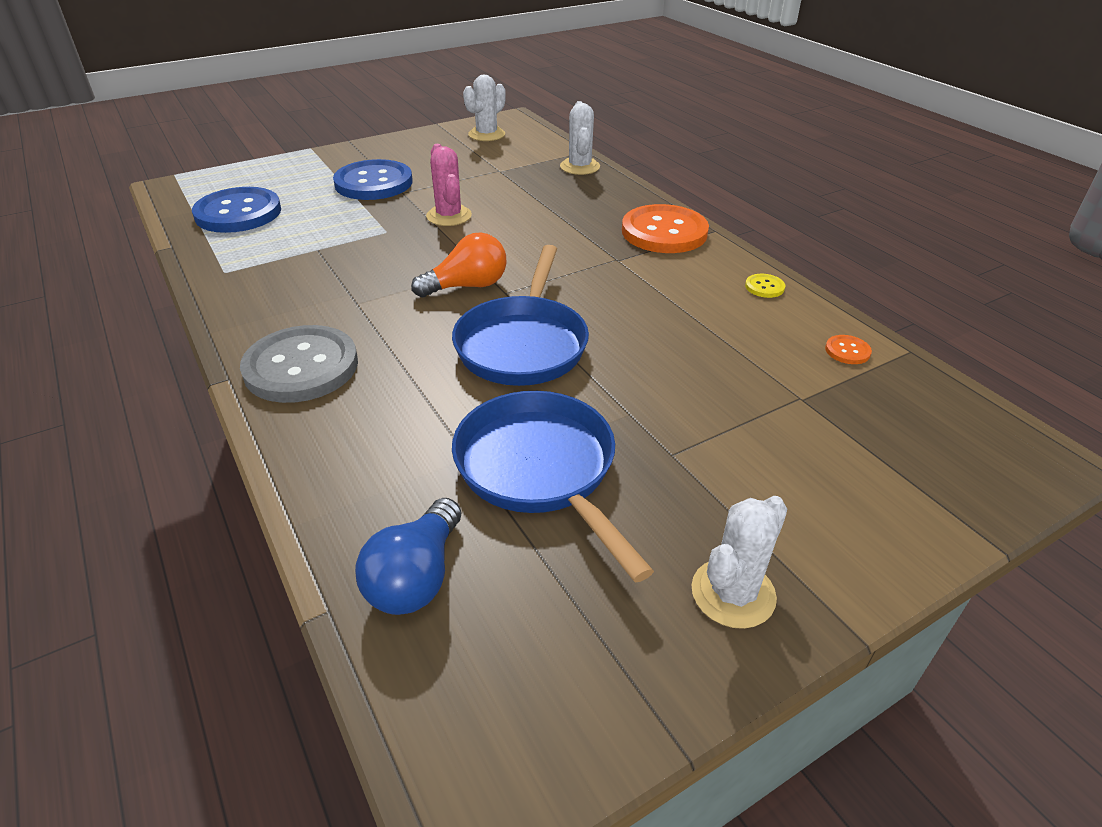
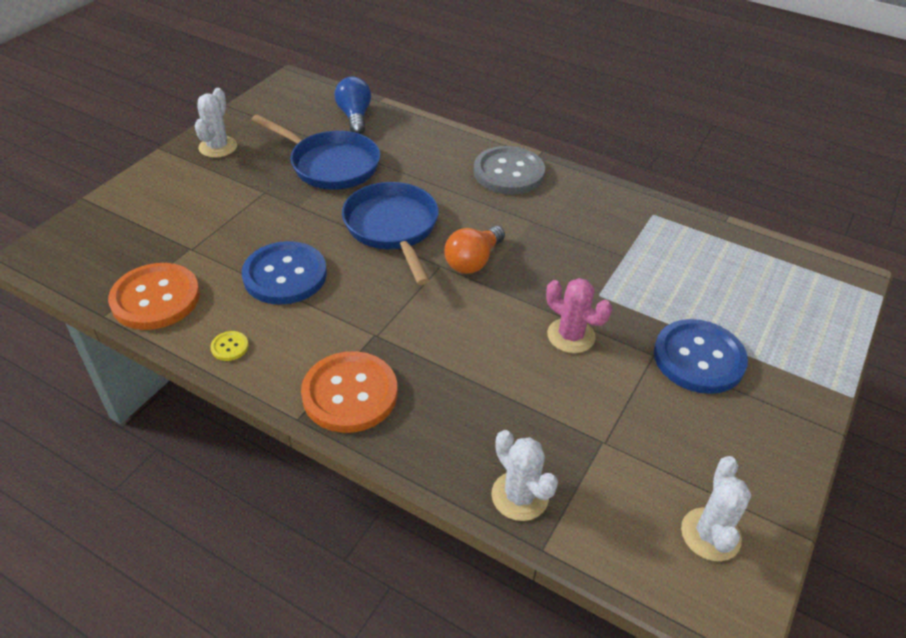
camera: 150 degrees right, 5 degrees up
blue button [192,187,281,233] -> blue button moved to [242,241,327,305]
orange button [825,335,872,364] -> orange button [108,263,200,330], size x2.48

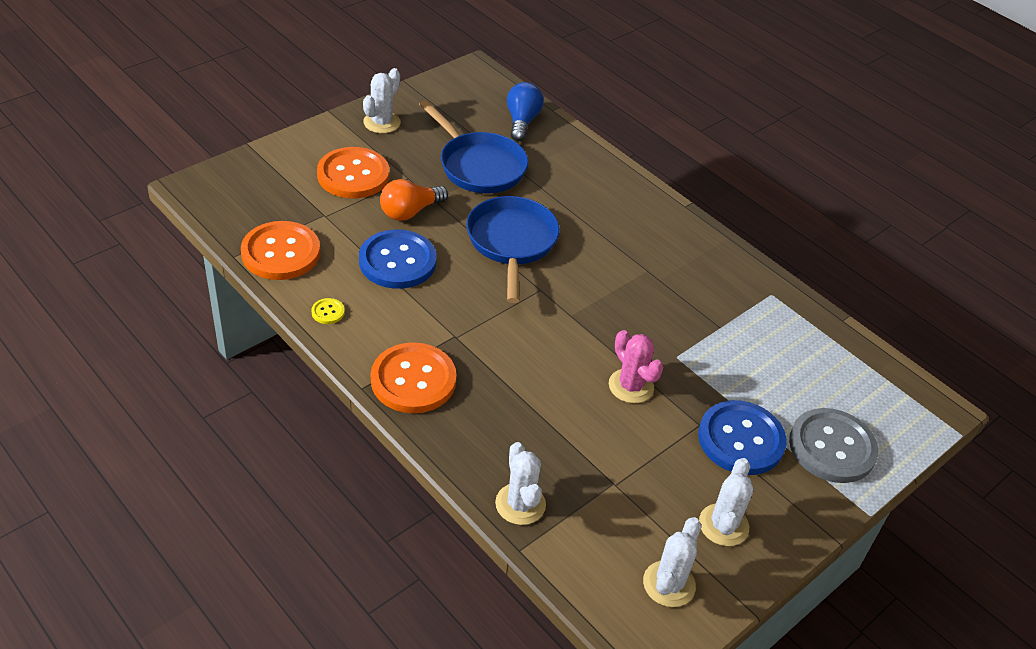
camera: 15 degrees right, 0 degrees up
orange light bulb [444,226,505,274] -> orange light bulb moved to [380,179,448,221]
grey button [474,146,545,195] -> grey button moved to [789,408,878,483]
none -> orange button [317,147,389,198]
none -> white cactus [699,458,753,546]

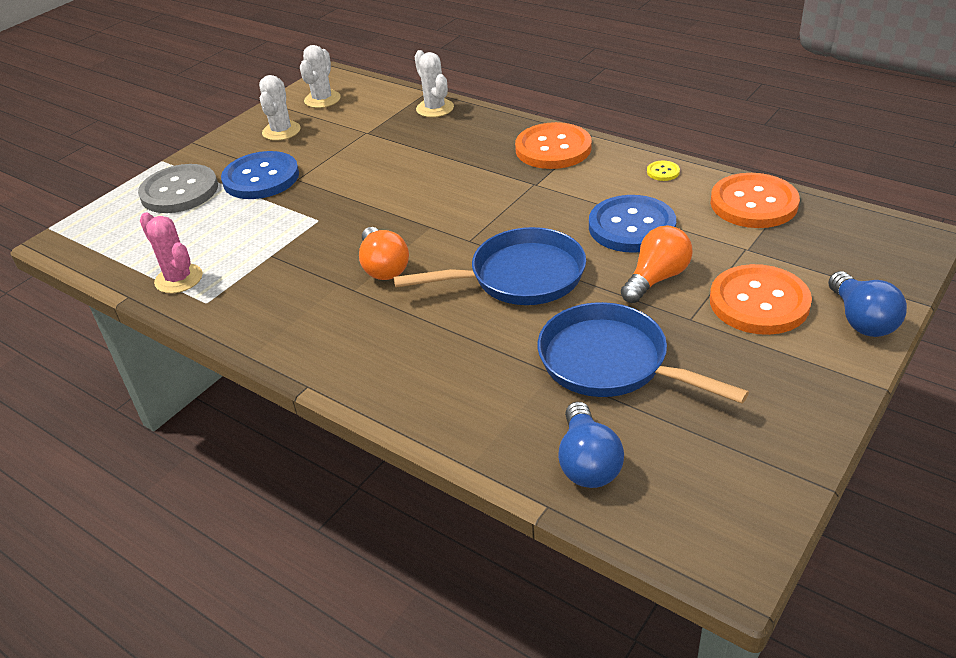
camera: 175 degrees right, 5 degrees down
white cactus [363,68,401,133] -> none
blue pan [466,196,560,303] -> blue pan turned 90 degrees counterclockwise [393,227,586,305]
pink cactus [609,330,663,403] -> pink cactus moved to [140,212,203,293]
none -> orange light bulb [359,227,409,280]
none -> blue light bulb [828,271,907,337]

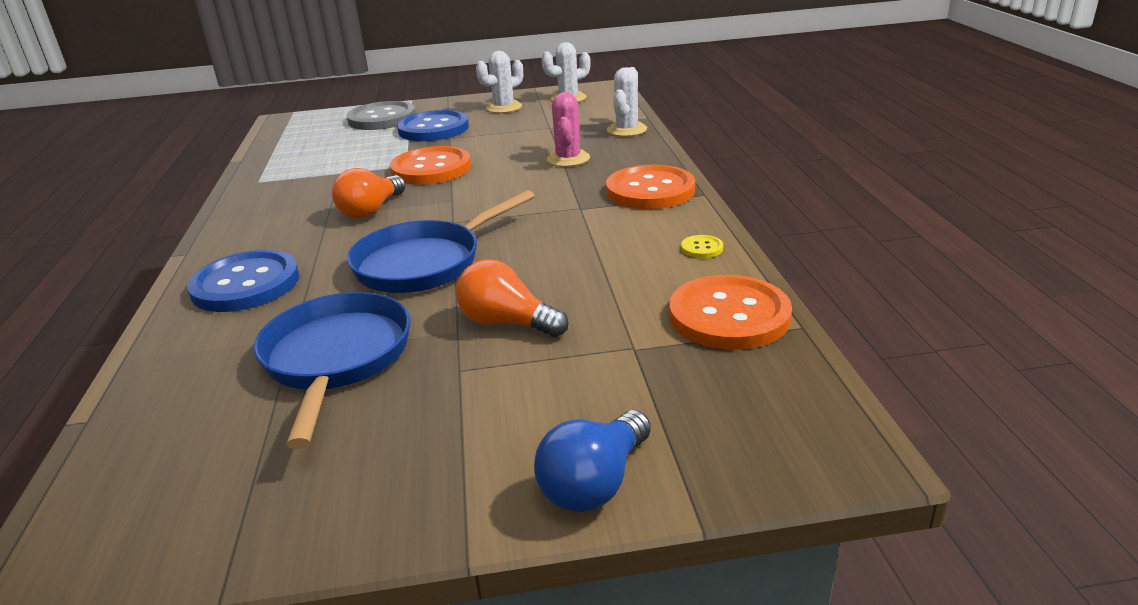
camera: 45 degrees right, 10 degrees down
pink cactus [140,212,203,293] -> pink cactus moved to [546,91,590,167]
blue pan [393,227,586,305] -> blue pan turned 105 degrees clockwise [347,190,535,293]
blue light bulb [558,402,624,488] -> none
blue button [589,195,676,253] -> blue button moved to [187,250,299,312]
orange light bulb [621,225,692,303] -> orange light bulb turned 150 degrees counterclockwise [456,259,568,337]
orange button [710,264,812,335] -> orange button moved to [390,146,471,185]

